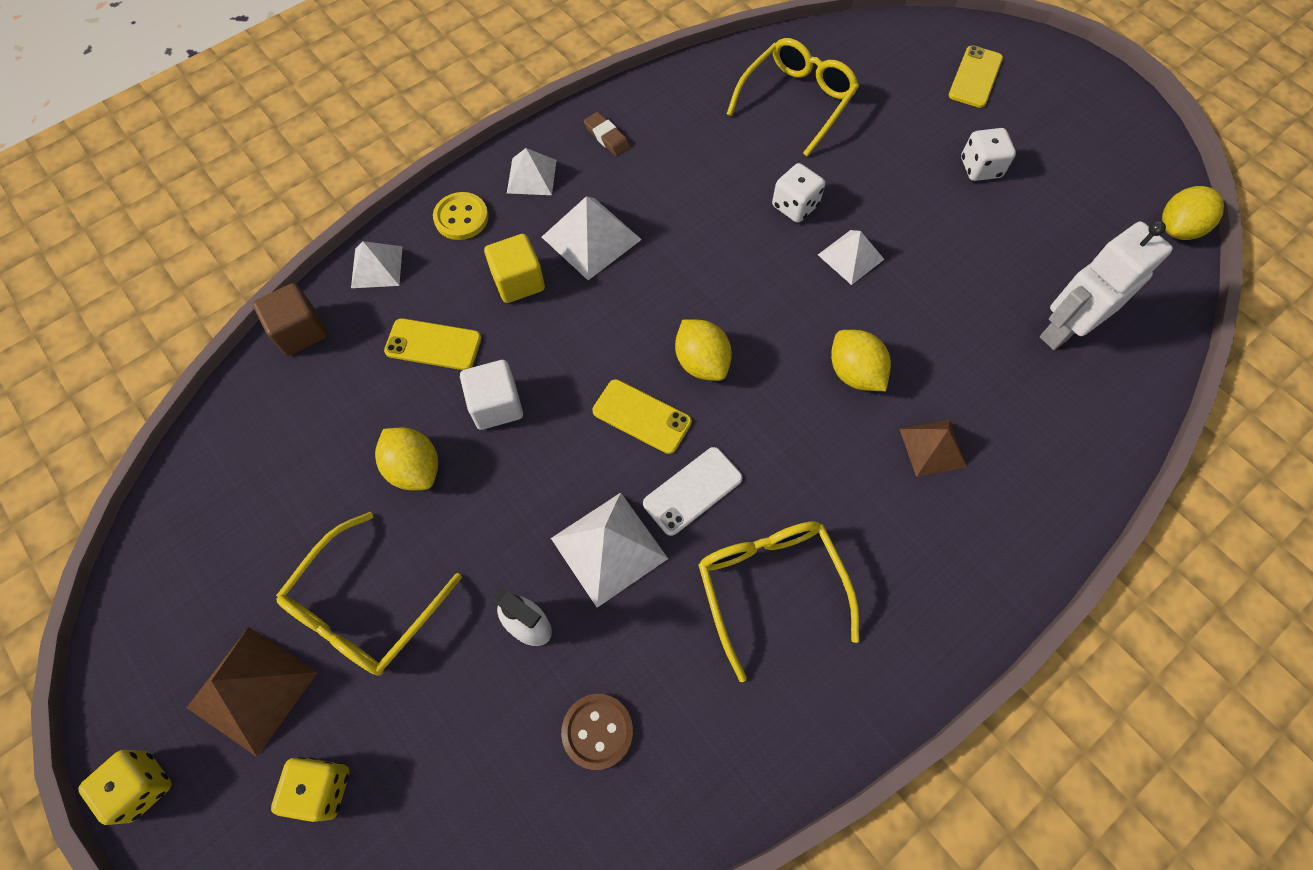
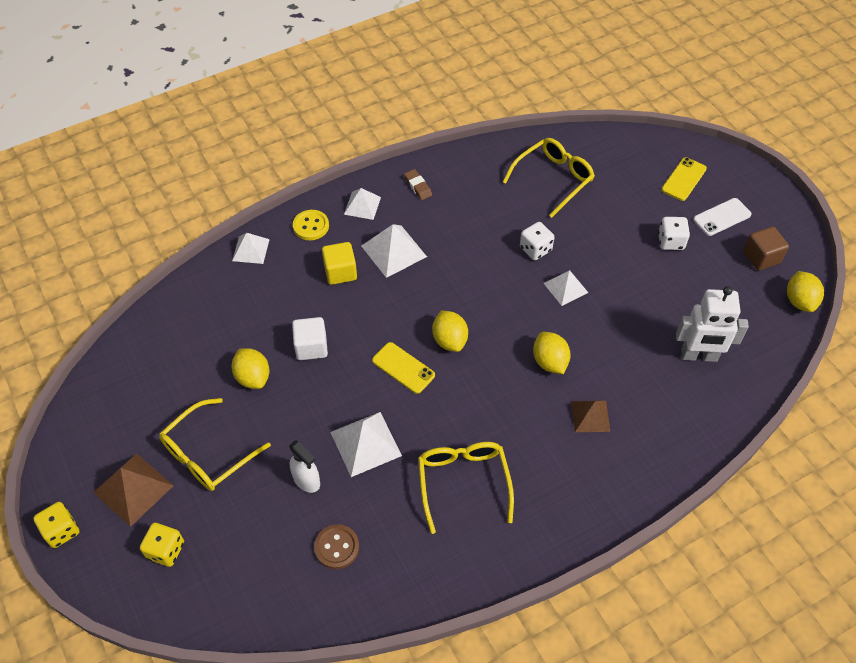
camera: 10 degrees right, 10 degrees down
brown cube [253,283,327,356] -> brown cube moved to [743,226,789,271]
yellow phone [384,318,482,370] -> none
white phone [643,447,743,536] -> white phone moved to [693,198,752,236]
white robot [1040,221,1173,350] -> white robot turned 150 degrees counterclockwise [676,286,749,362]
yellow lemon [1162,186,1224,240] -> yellow lemon turned 60 degrees counterclockwise [787,271,824,312]

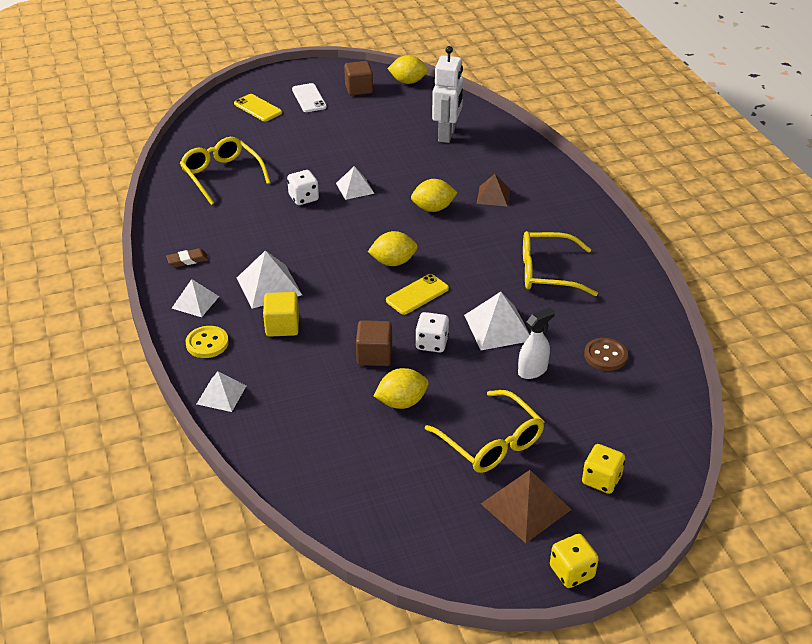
camera: 80 degrees left, 15 degrees down
white cube [292,317,328,360] -> brown cube [356,320,392,366]
white dice [658,217,690,250] -> white dice moved to [415,312,449,353]

